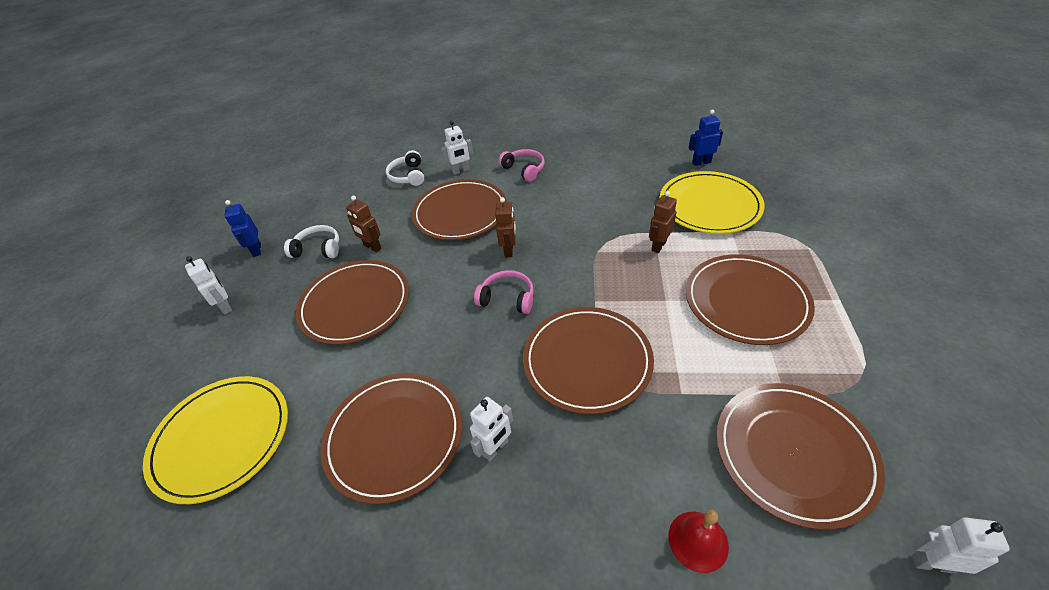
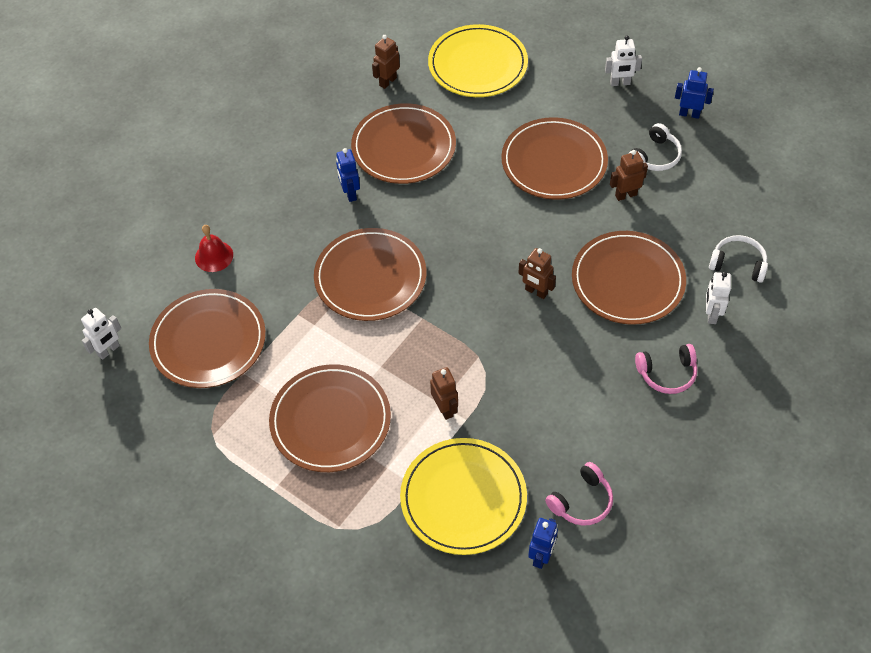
camera: 120 degrees right, 10 degrees up
white robot [470,397,513,461] -> blue robot [336,148,360,202]
pink headphones [474,270,534,314] -> pink headphones moved to [545,462,613,526]
none -> brown robot [372,35,400,89]

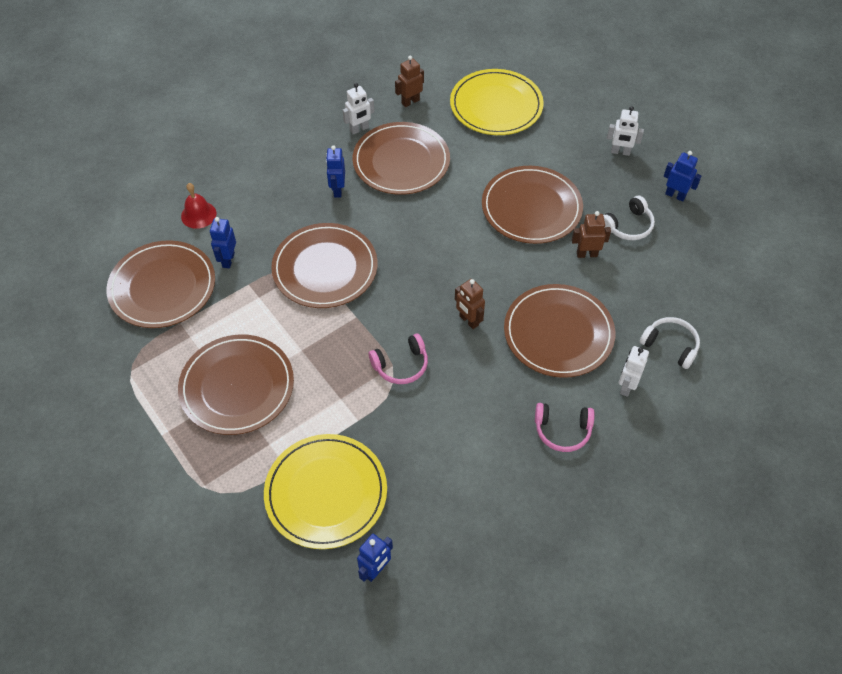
camera: 15 degrees right, 0 degrees up
white robot [81,308,121,360] -> white robot moved to [343,83,374,135]
brown robot [430,367,458,420] -> none
pink headphones [545,462,613,526] -> pink headphones moved to [369,334,428,384]
none -> blue robot [210,217,236,268]

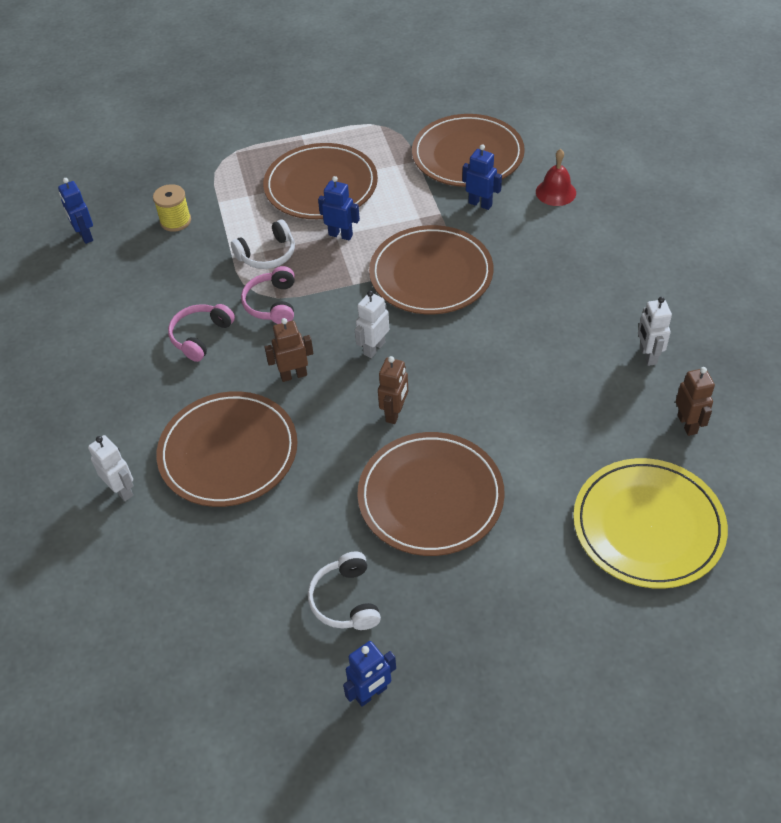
camera: 115 degrees right, 5 degrees down
yellow plate [264,434,387,549] -> yellow spool [153,184,191,232]
blue robot [326,145,345,198] -> blue robot moved to [318,176,360,240]
brown plate [353,122,450,195] -> none
pink headphones [535,403,595,452] -> pink headphones moved to [168,304,235,362]
brown robot [572,211,611,258] -> brown robot moved to [378,356,408,424]
white robot [607,106,644,156] -> white robot moved to [355,291,389,358]
white headphones [640,317,700,369] -> white headphones moved to [231,219,295,269]

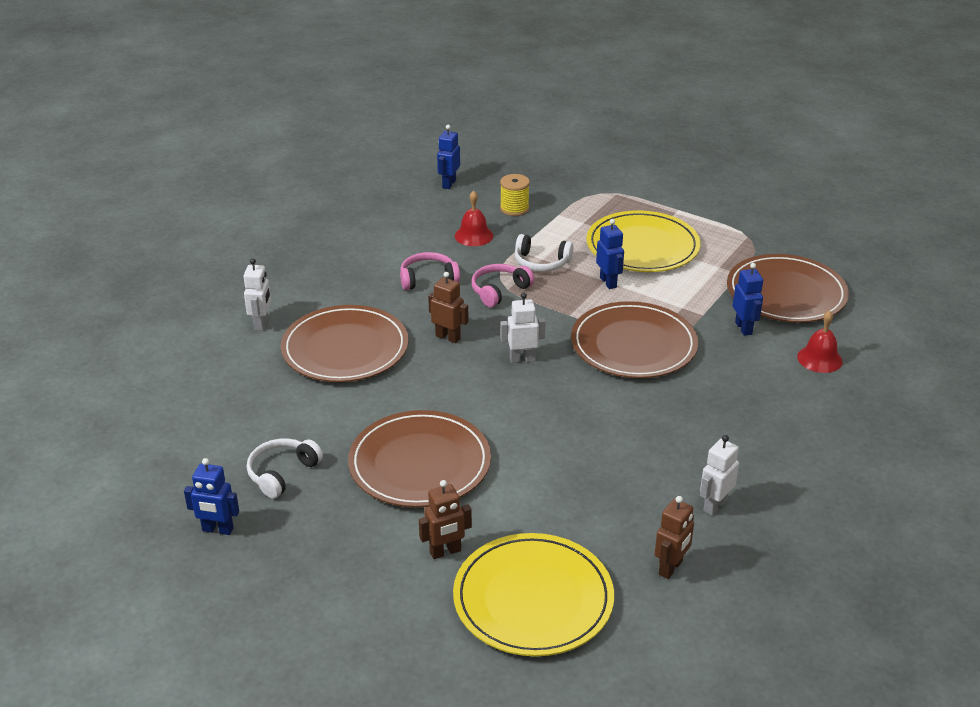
camera: 45 degrees right, 15 degrees down
brown plate [263,143,378,219] -> yellow plate [586,210,701,272]
brown robot [378,356,408,424] -> brown robot moved to [419,480,472,559]
none -> red bell [455,190,493,246]

